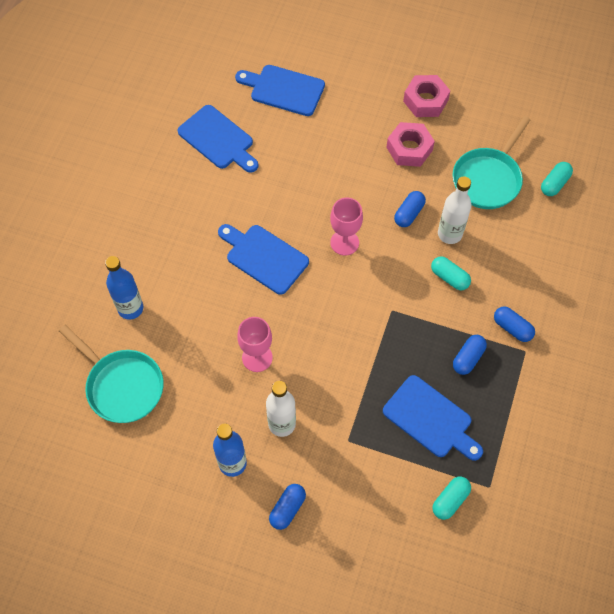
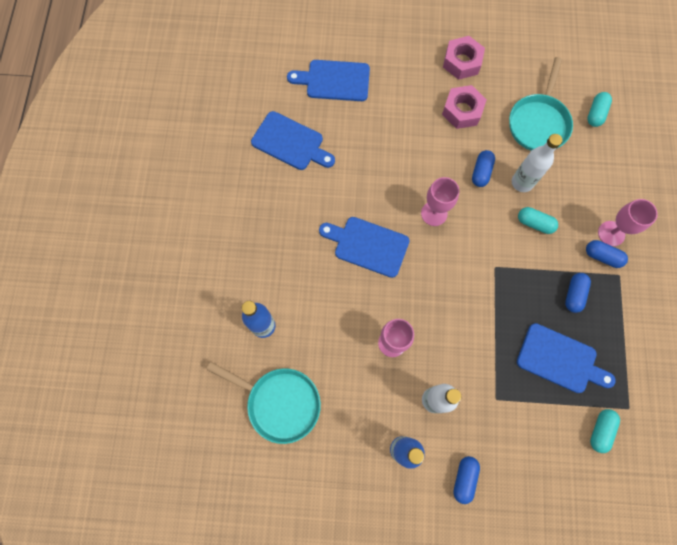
camera: 15 degrees left, 10 degrees up
none -> pink goblet [598,199,658,246]

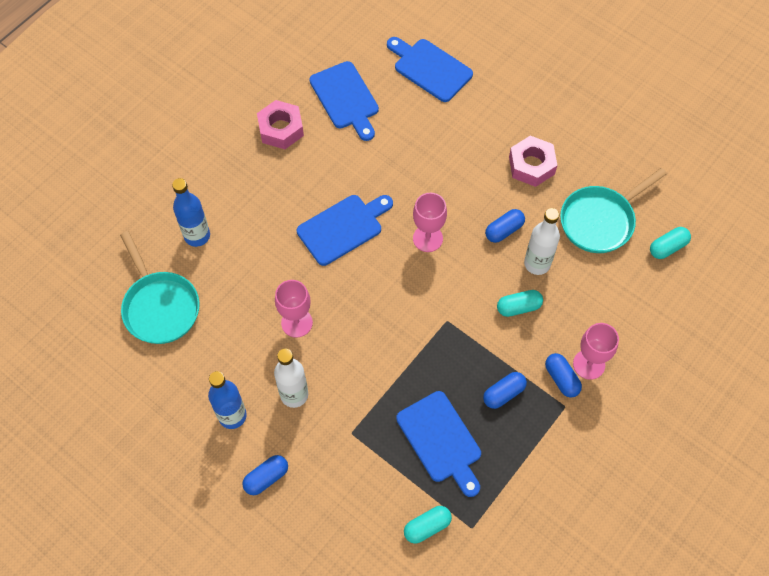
camera: 35 degrees right, 10 degrees down
blue cutting board [319,217,410,278] -> blue cutting board turned 90 degrees clockwise [297,195,393,266]
pink nut [443,36,485,80] -> pink nut moved to [257,100,304,149]
turquoise capsule [518,207,558,234] -> turquoise capsule turned 75 degrees counterclockwise [497,290,543,317]

